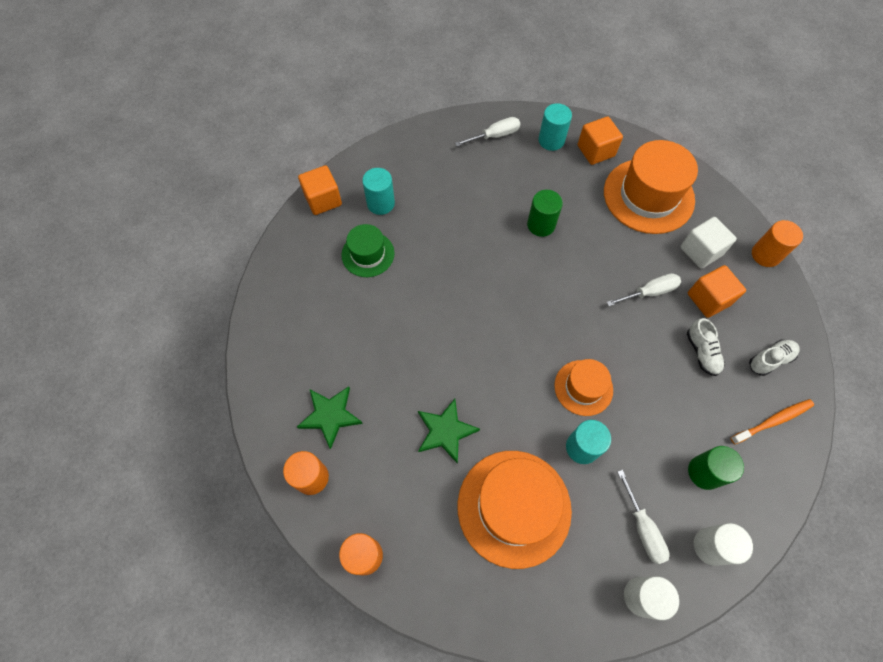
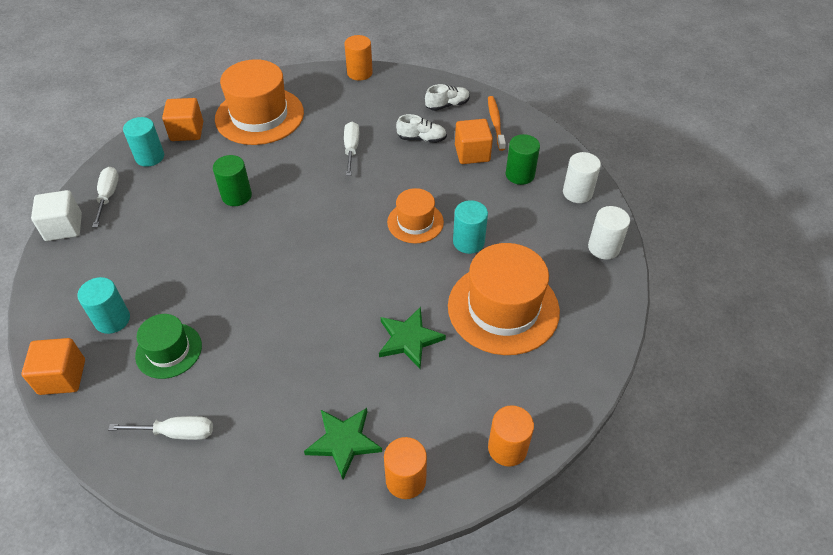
camera: 70 degrees left, 15 degrees down
white screwdriver [617,470,670,564] -> white screwdriver moved to [108,416,213,440]
white cube [680,217,737,269] -> white cube moved to [31,190,82,241]
orange cube [688,265,746,318] -> orange cube moved to [455,119,493,164]
white shoe [749,340,800,376] -> white shoe turned 75 degrees clockwise [425,84,470,111]

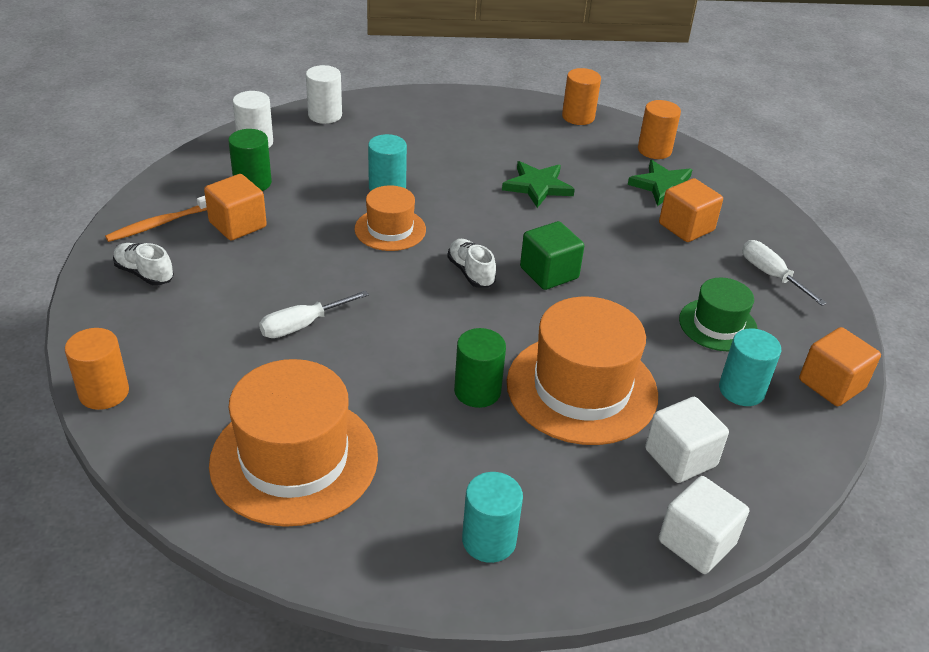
camera: 125 degrees left, 10 degrees down
white screwdriver [92,167,119,227] -> none
orange cube [162,98,203,141] -> orange cube moved to [659,178,723,242]
white shoe [396,114,447,143] -> white shoe moved to [447,239,496,288]
orange hat [448,243,560,355] -> orange hat moved to [507,296,658,445]
none -> green cube [520,221,584,290]
none -> white cube [645,397,729,483]

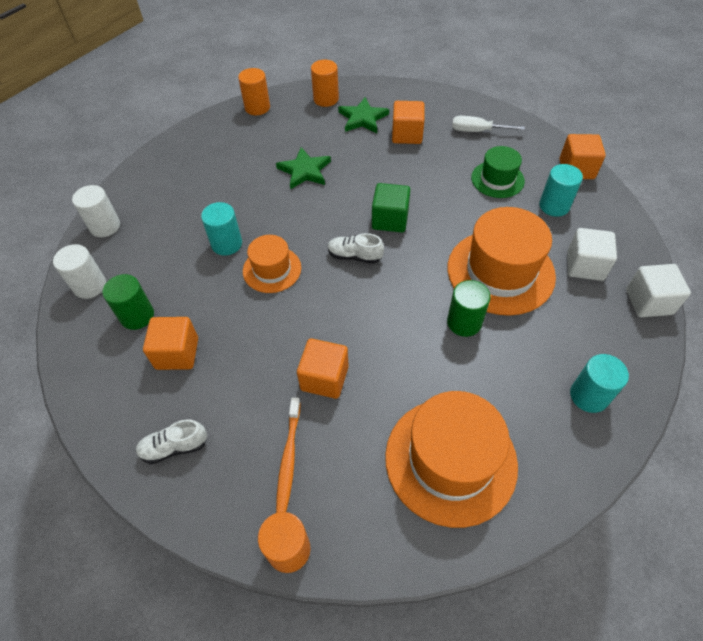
camera: 45 degrees left, 15 degrees up
orange toothbrush [105,196,207,242] -> orange toothbrush moved to [276,397,301,513]
white screwdriver [259,291,369,338] -> orange cube [297,338,349,399]

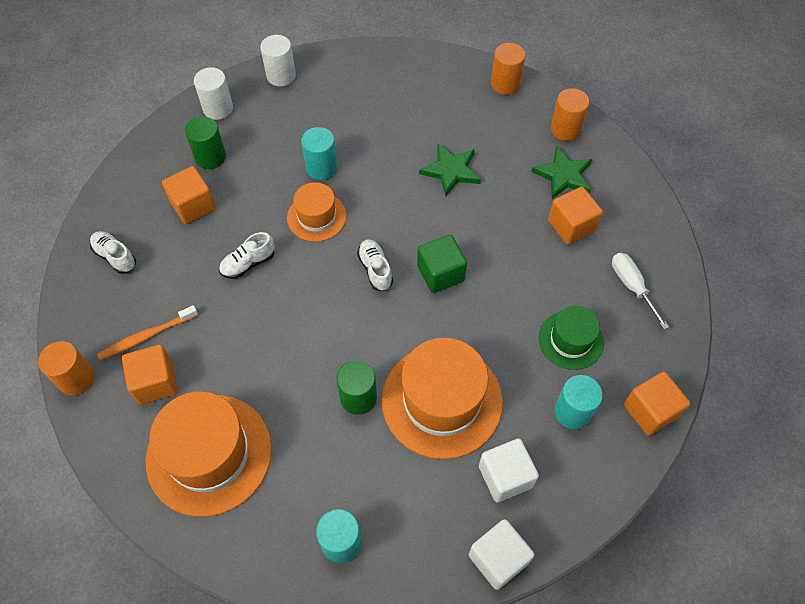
camera: 55 degrees right, 5 degrees up
orange cube [297,338,349,399] -> orange cube moved to [122,344,178,404]
none -> white shoe [219,232,275,279]

